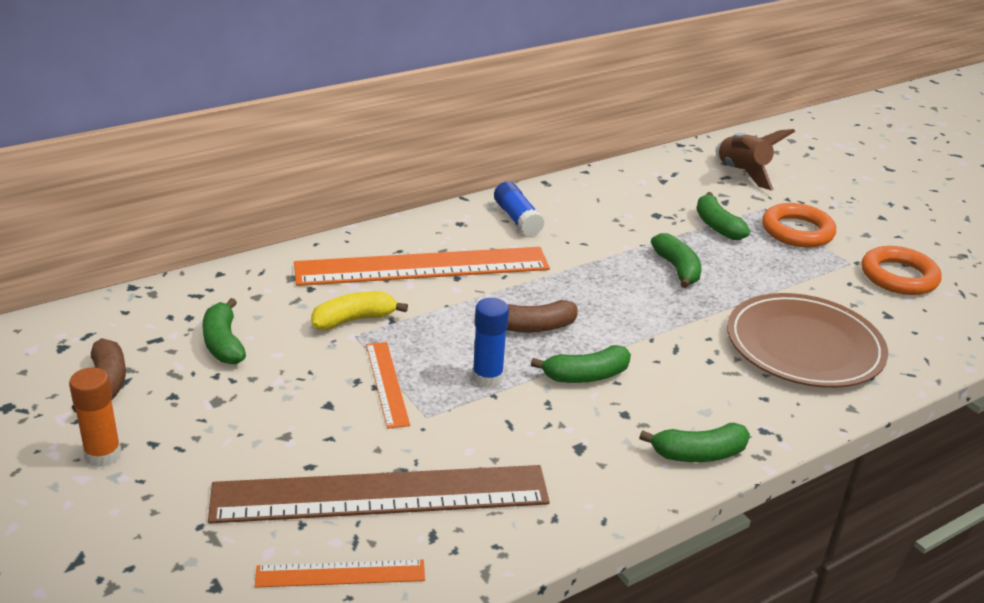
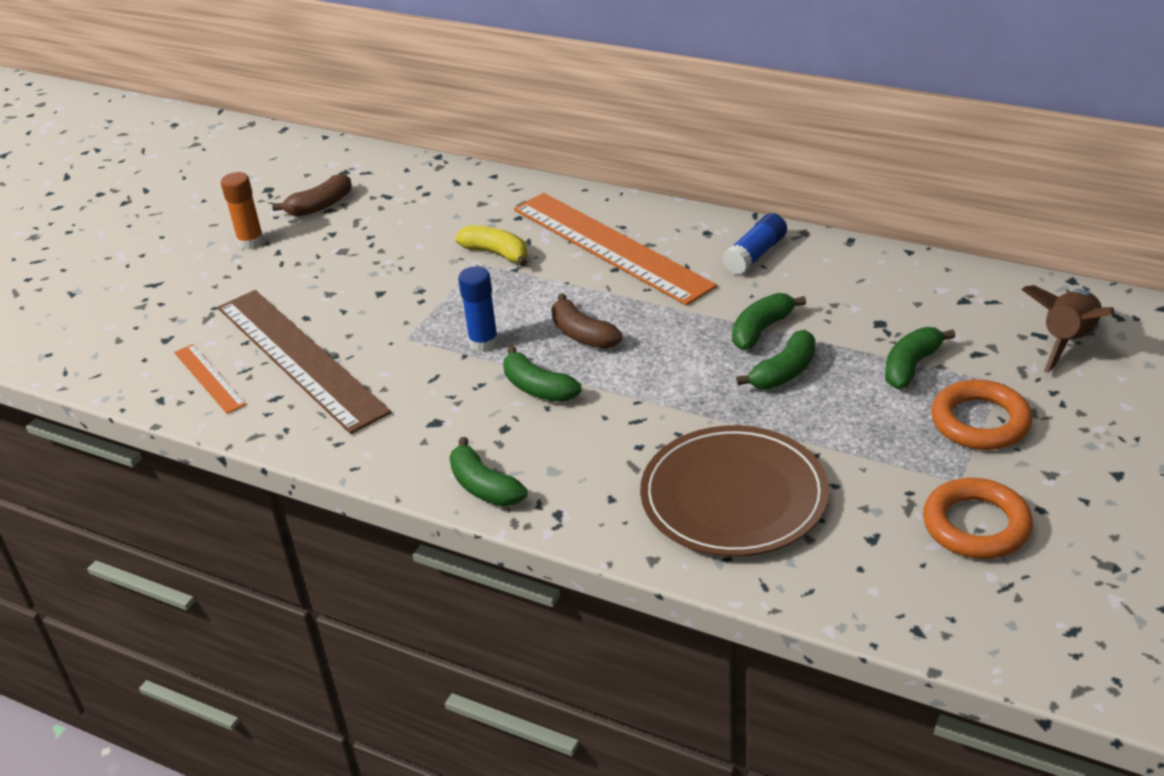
camera: 65 degrees right, 5 degrees up
green banana [202,298,246,364] -> green banana moved to [732,293,806,350]
orange ruler [366,342,410,429] -> none

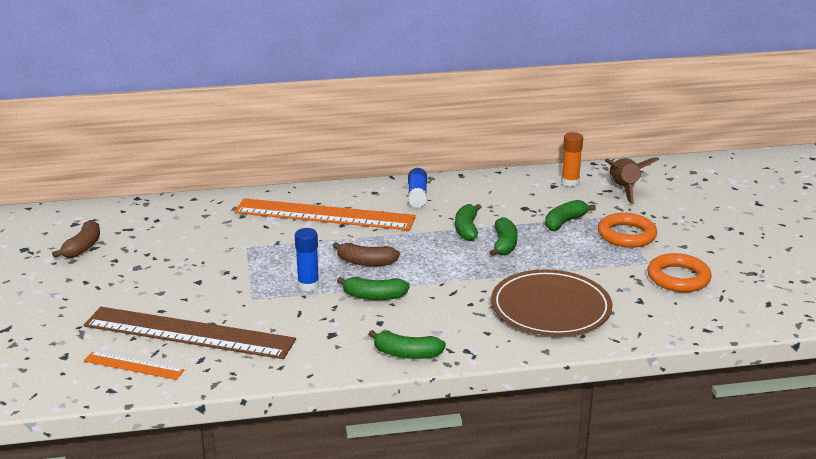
camera: 40 degrees left, 10 degrees down
orange glue stick [221,172,264,250] -> orange glue stick moved to [561,132,583,187]
yellow banana [455,225,528,267] -> none
green banana [885,327,955,389] -> green banana turned 45 degrees clockwise [545,200,596,231]

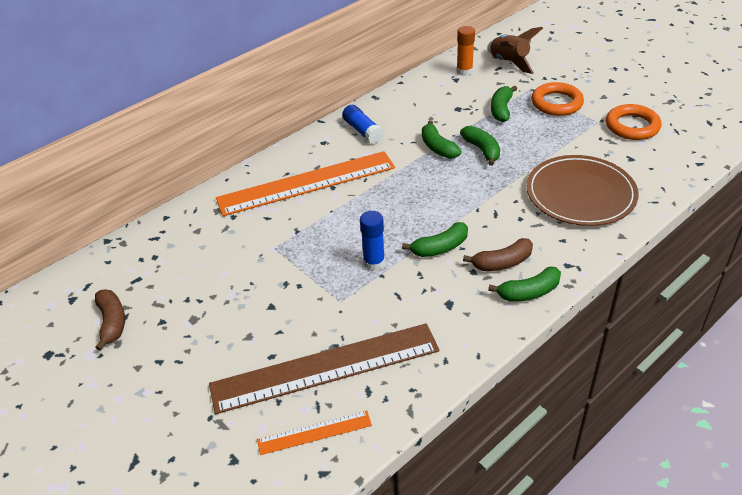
camera: 30 degrees left, 15 degrees up
brown banana [333,242,400,266] -> brown banana moved to [463,238,533,271]

